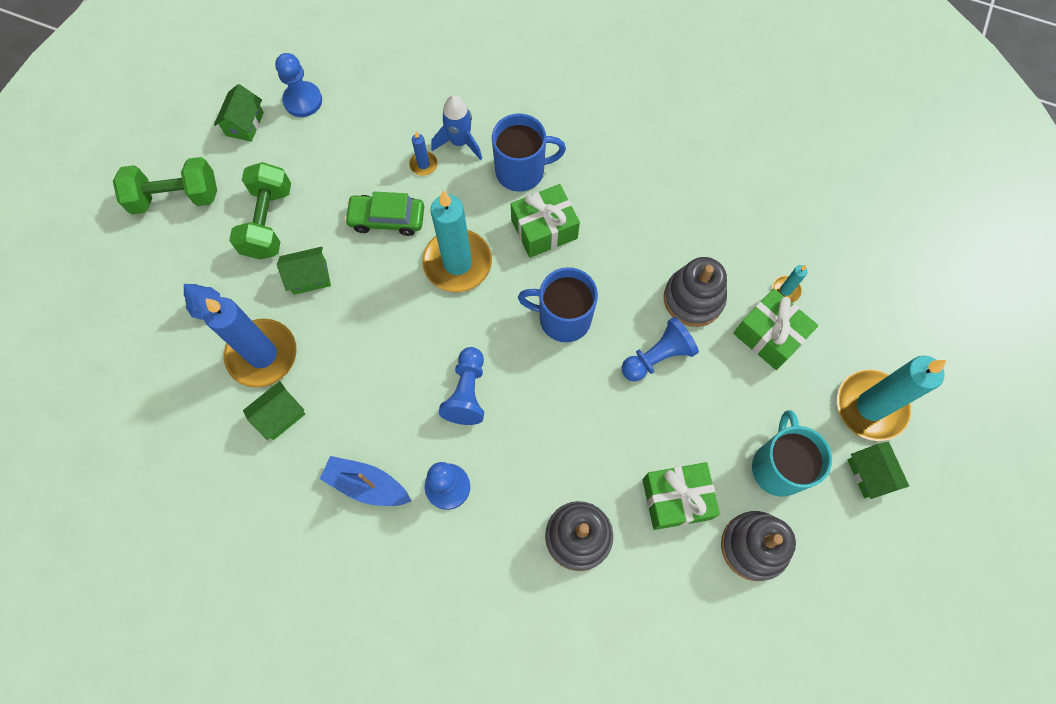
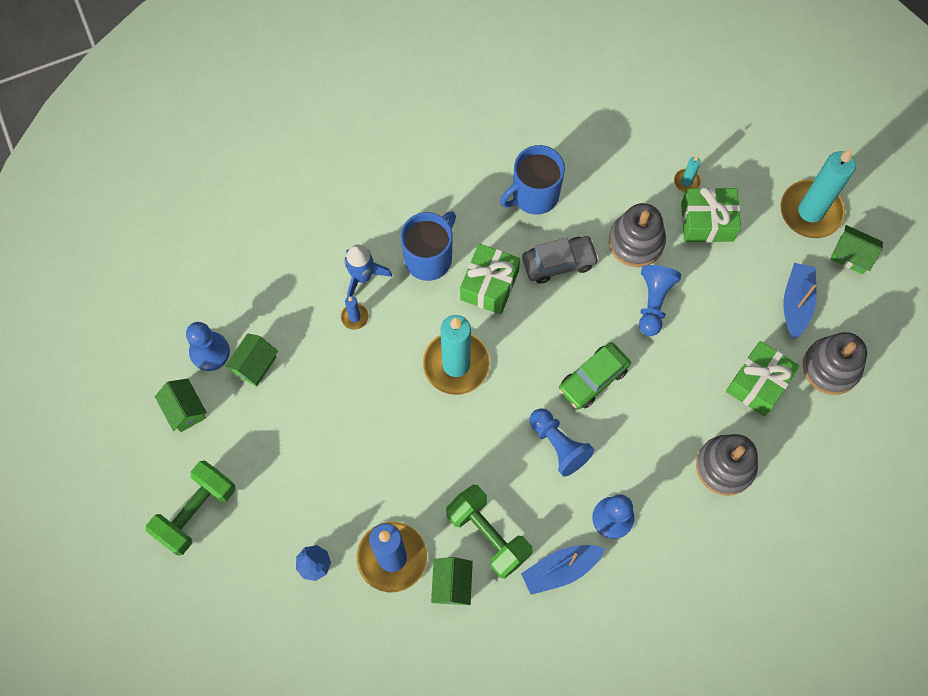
camera: 45 degrees left, 0 degrees up
green dumbbell [229,162,291,260] -> green dumbbell moved to [446,485,532,579]
green house [277,247,331,295] -> green house moved to [225,333,278,387]
green car [344,191,424,236] -> green car moved to [559,342,631,409]
blue mug [518,267,598,343] -> blue mug moved to [500,145,565,215]
turquoise mug [752,410,832,497] -> blue boat [783,263,817,340]
none -> grey car [522,236,599,284]

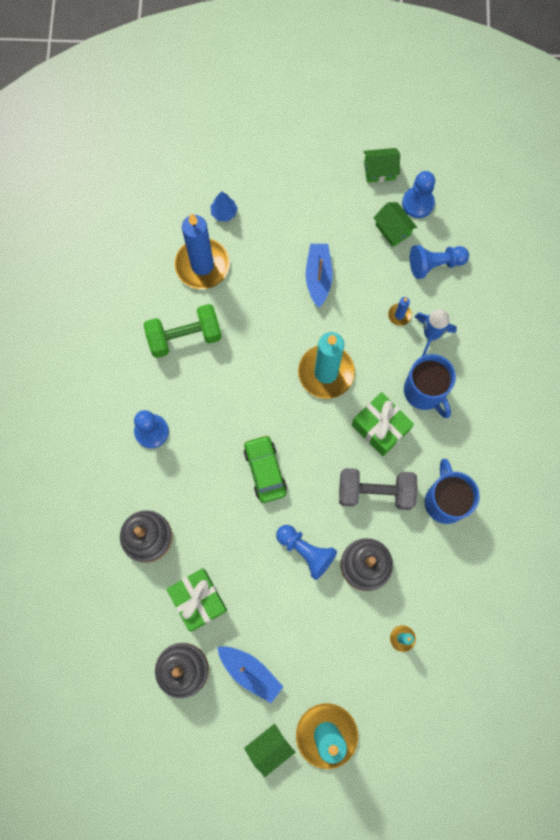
camera: 115 degrees right, 5 degrees up
green dumbbell [146,460,235,556] -> none
green house [431,557,473,605] -> none
blue boat [521,545,605,595] -> blue boat moved to [306,244,333,308]
grey car [522,236,599,284] -> grey dumbbell [339,468,418,510]
blue pawn [530,408,594,477] -> blue pawn moved to [410,245,469,279]
green gift [681,187,741,242] -> none

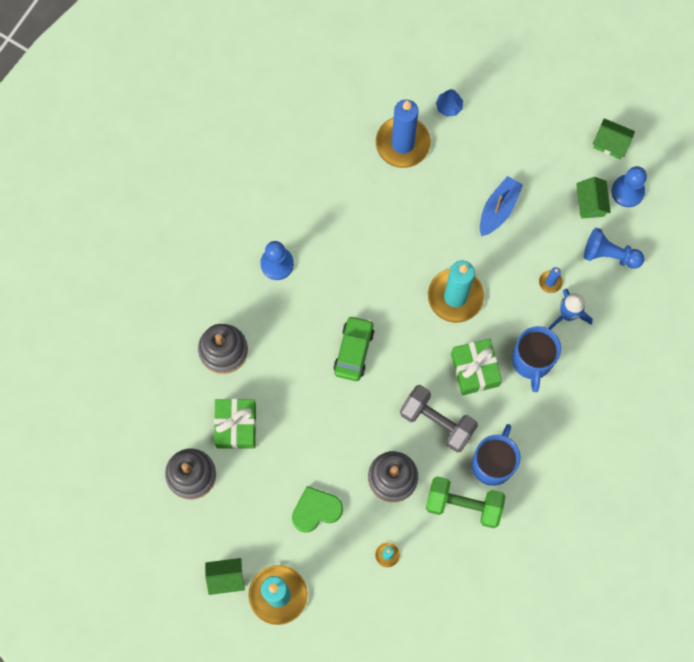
camera: 30 degrees right, 0 degrees up
green dumbbell [143,304,222,358] -> green dumbbell moved to [426,476,506,528]
blue boat [217,646,283,703] -> none
blue pawn [276,525,337,580] -> none
none -> green heart [292,486,343,533]

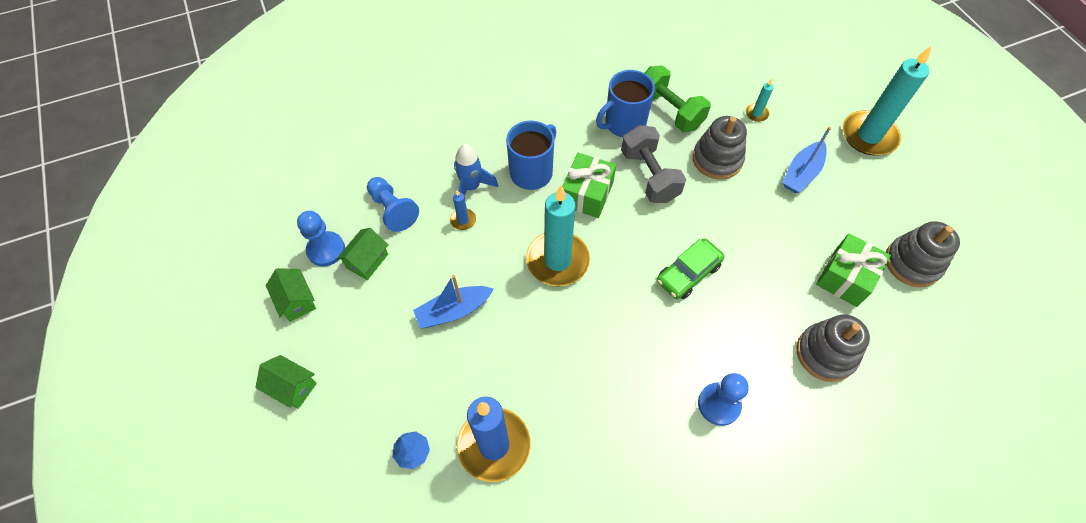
camera: 145 degrees left, 15 degrees down
green house [205,558,245,595] -> green house moved to [255,355,317,409]
green heart [292,486,343,533] -> blue boat [782,127,831,193]

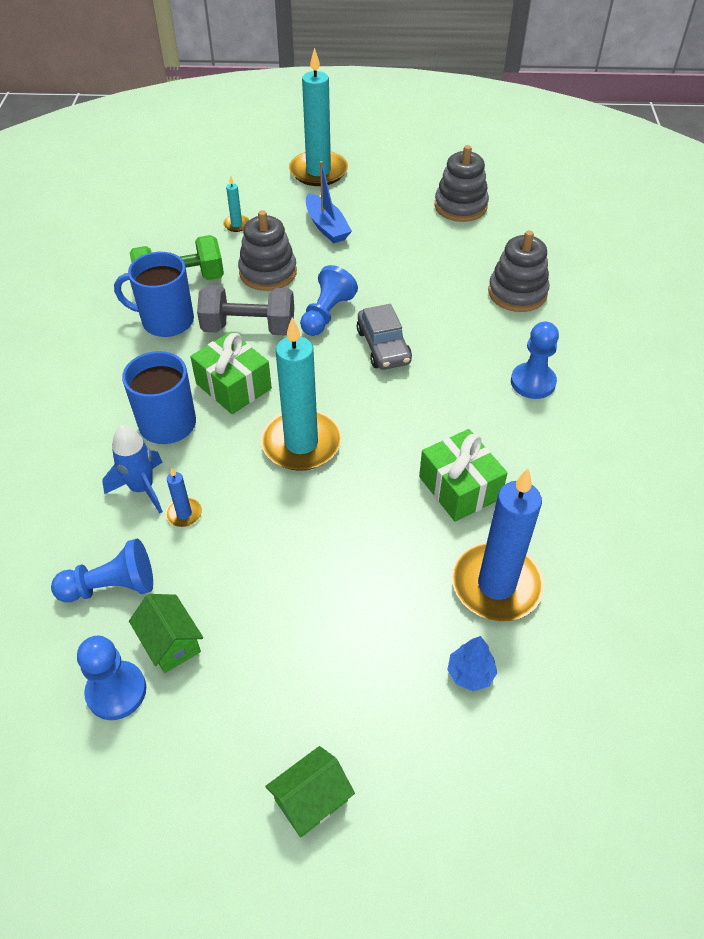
camera: 65 degrees left, 10 degrees down
green house [266,268,316,322] -> none
blue boat [413,275,494,329] -> none
blue mug [596,70,655,137] -> blue mug turned 105 degrees clockwise [114,252,194,337]
green car [657,238,724,299] -> grey car [357,304,412,370]
green gift [816,233,891,307] -> green gift moved to [419,429,507,522]
none -> blue pawn [300,265,358,336]

